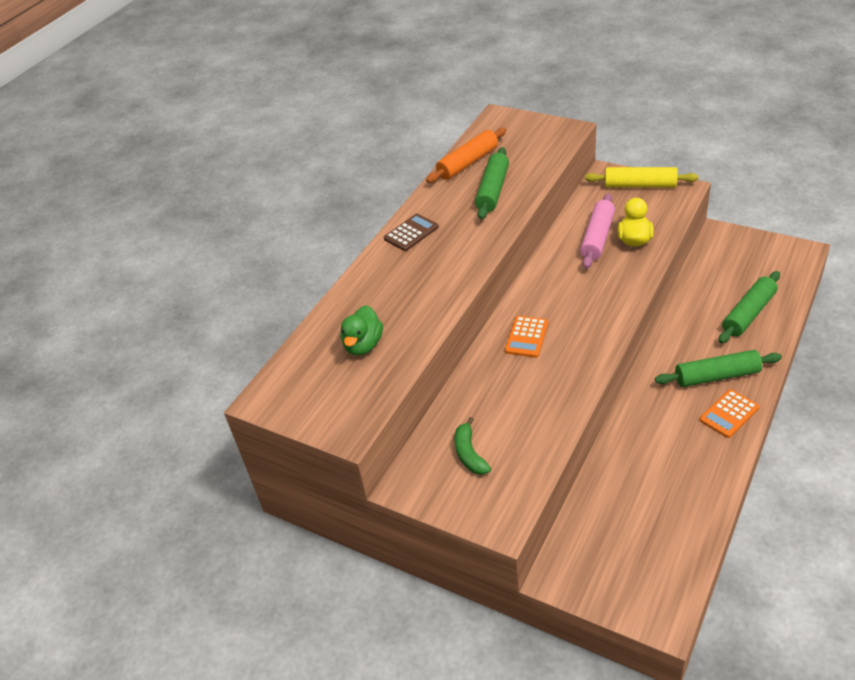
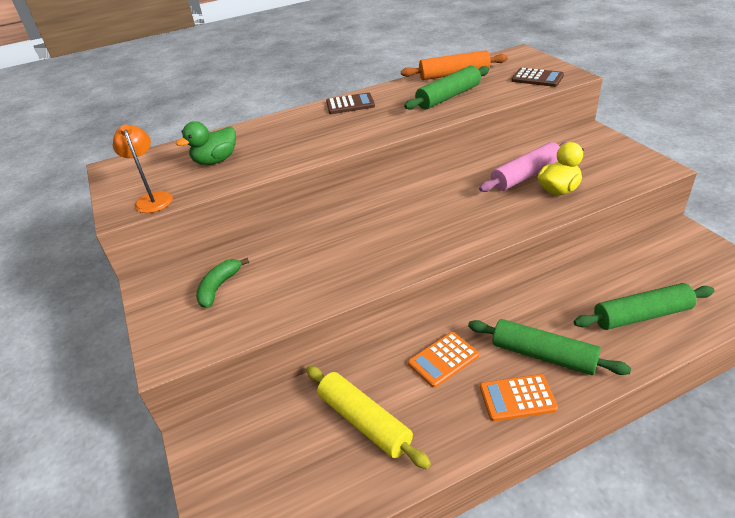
camera: 35 degrees right, 5 degrees down
orange calculator [505,316,548,358] -> orange calculator moved to [408,332,479,388]
yellow rolling pin [585,167,698,188] -> yellow rolling pin moved to [306,366,431,469]
none -> orange lamp [113,124,173,213]
none -> brown calculator [511,68,564,87]

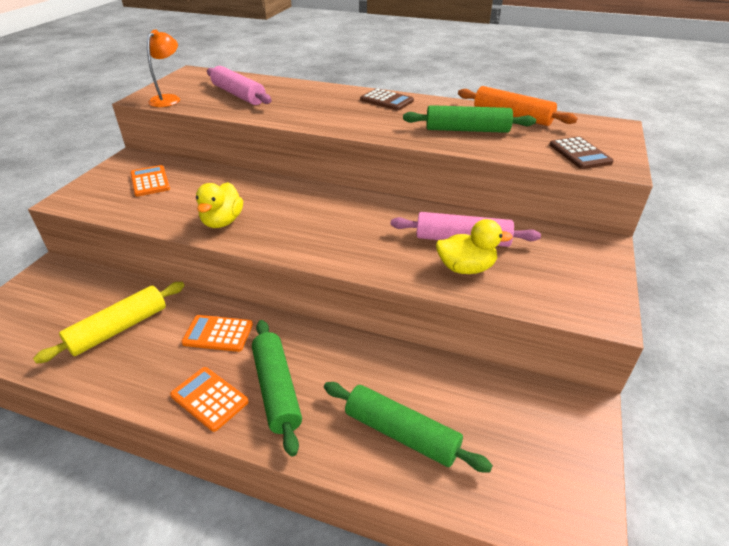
camera: 40 degrees right, 0 degrees up
green duck [176,121,236,165] -> pink rolling pin [207,66,272,105]
green banana [196,258,249,308] -> orange calculator [130,165,170,197]
yellow rolling pin [306,366,431,469] -> yellow rolling pin turned 45 degrees clockwise [33,282,185,364]
none -> yellow duck [196,182,243,228]

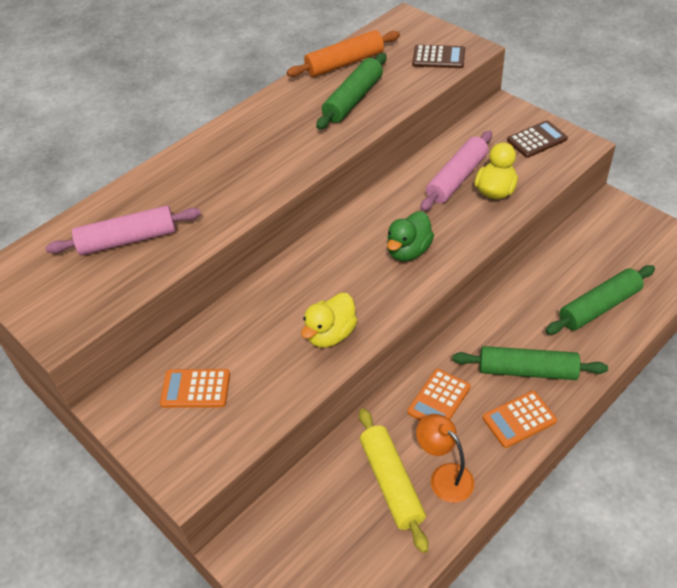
camera: 60 degrees left, 10 degrees up
orange lamp [147,30,180,107] -> orange lamp moved to [416,414,474,503]
yellow duck [196,182,243,228] -> yellow duck turned 90 degrees clockwise [301,293,357,348]
brown calculator [360,88,414,110] -> brown calculator moved to [507,120,568,158]
none -> green duck [387,211,434,261]

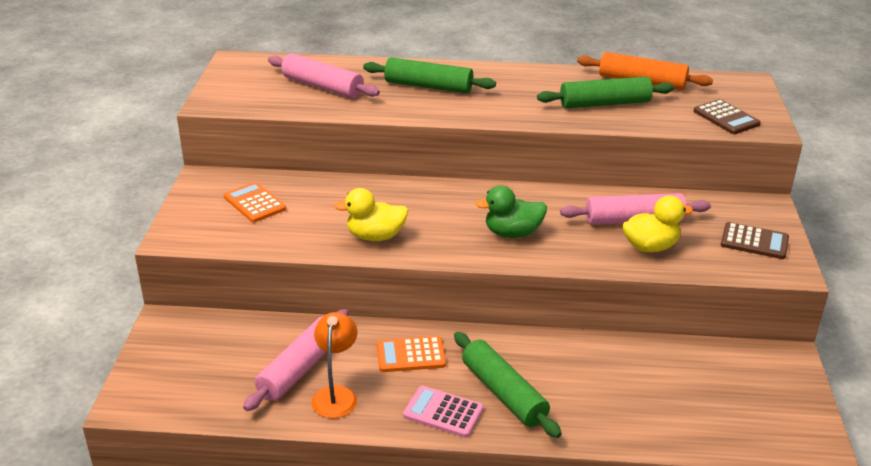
camera: 45 degrees right, 15 degrees down
yellow rolling pin [359,408,429,553] -> pink rolling pin [243,309,349,411]
orange calculator [483,391,557,448] -> pink calculator [403,386,484,438]
green rolling pin [546,265,655,335] -> green rolling pin moved to [363,57,496,93]

